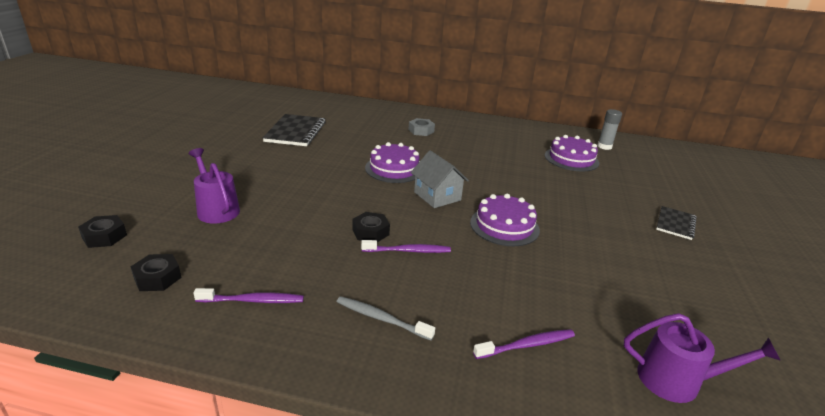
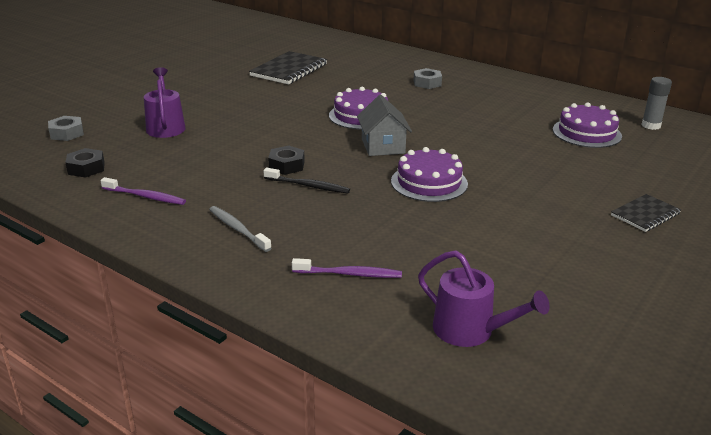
camera: 25 degrees right, 0 degrees up
black nut [78,215,127,248] -> grey nut [48,116,84,141]
purple toothbrush [361,240,451,253] -> black toothbrush [263,168,350,193]

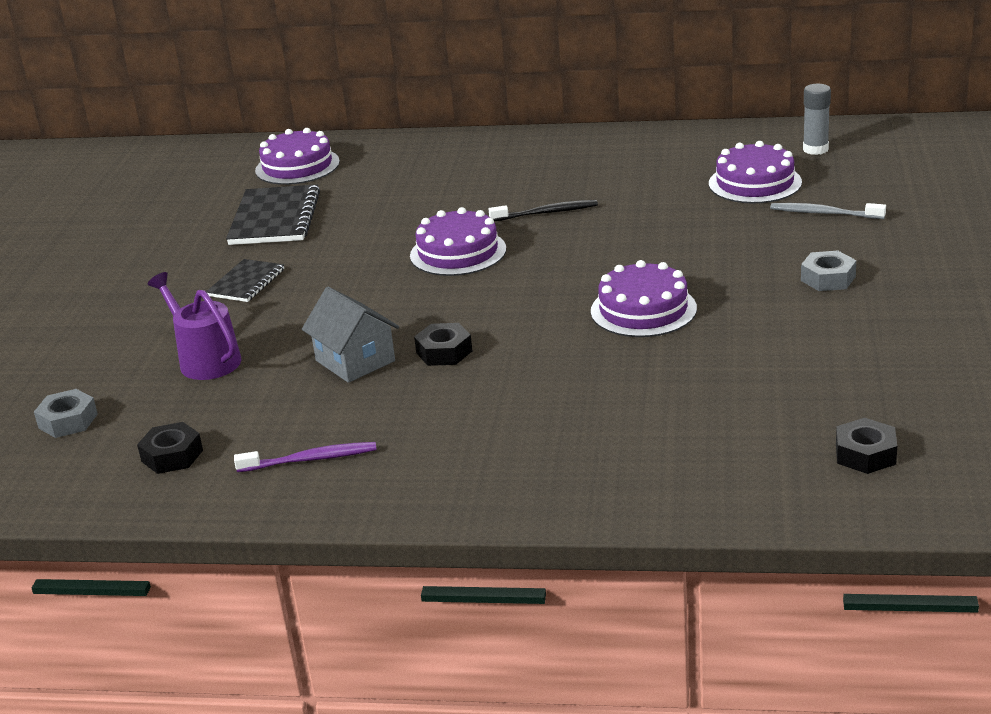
camera: 25 degrees left, 0 degrees up
grey toothbrush [209,206,272,252] -> grey toothbrush moved to [770,203,886,219]
black toothbrush [263,168,350,193] -> black toothbrush moved to [489,200,598,221]
purple toothbrush [292,258,402,278] -> none
grey house [357,95,412,156] -> grey house moved to [302,287,399,383]
grey nut [413,68,442,89] -> grey nut moved to [801,251,856,291]
purple watering can [418,251,550,347] -> black nut [836,418,897,474]
black notebook [611,194,681,232] -> black notebook moved to [206,259,284,302]
none -> purple cake [255,128,340,185]

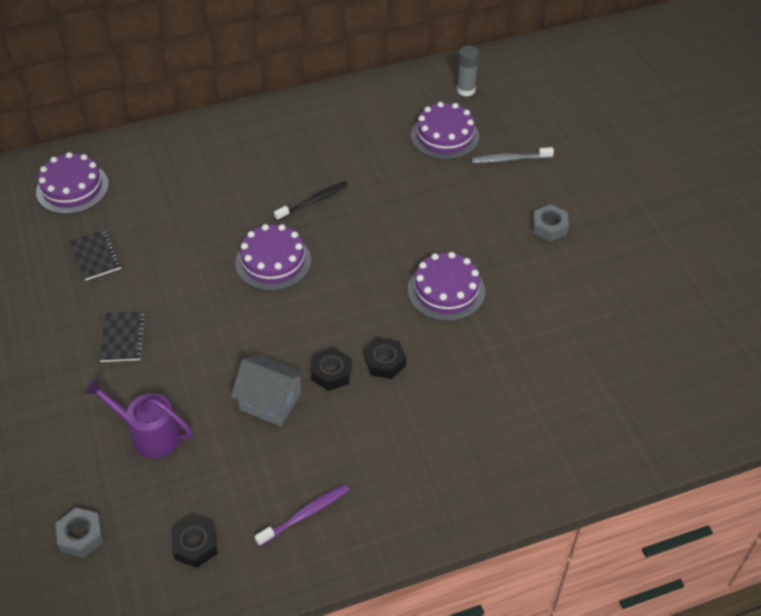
camera: 30 degrees left, 20 degrees up
black notebook [226,184,320,245] -> black notebook [70,230,121,281], size x0.59
black nut [836,418,897,474] -> black nut moved to [364,338,406,379]

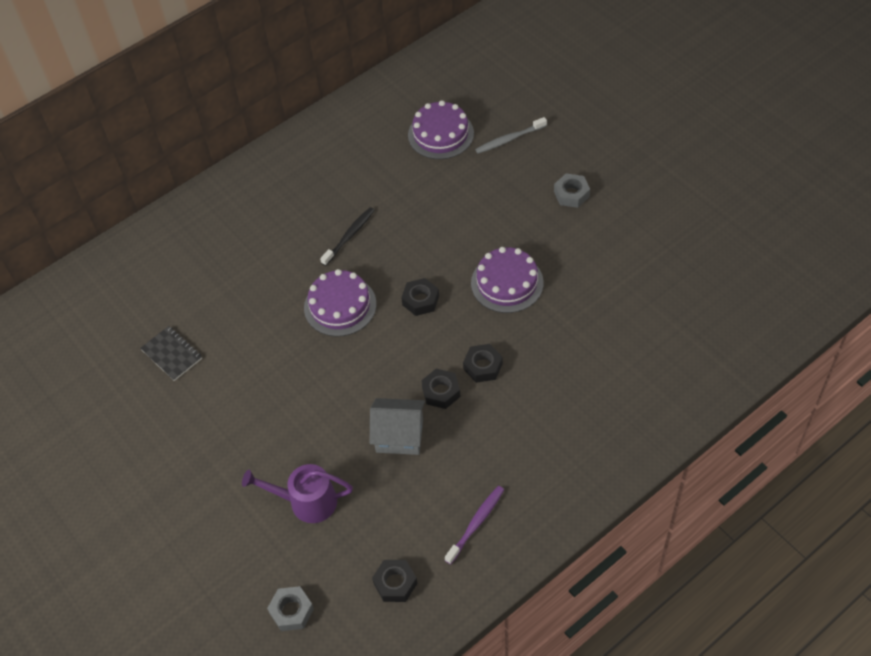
camera: 15 degrees left, 5 degrees up
purple cake [36,152,109,214] -> none
black notebook [99,311,146,362] -> none
grey glue stick [457,45,479,96] -> none
none -> black nut [401,278,439,316]

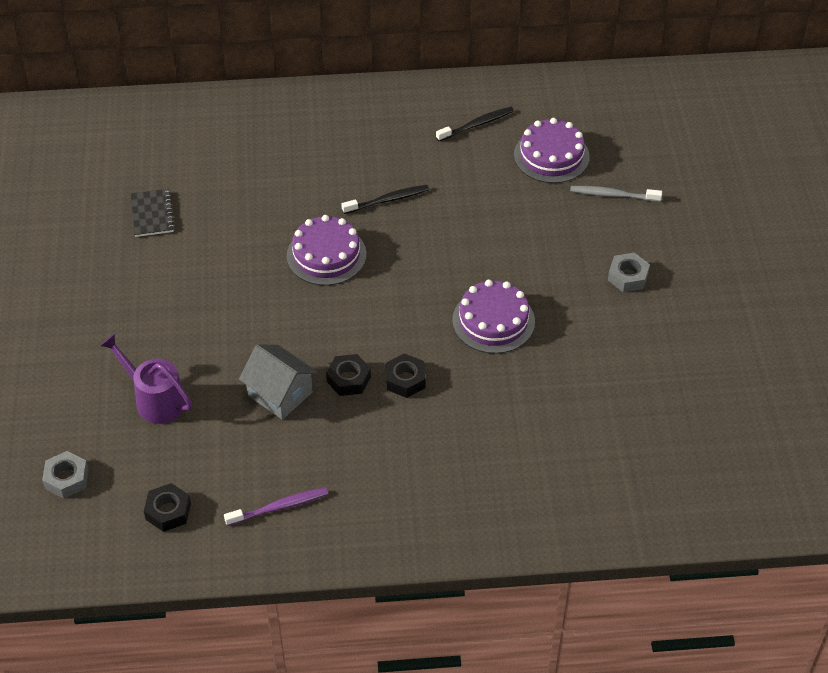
camera: 30 degrees right, 5 degrees down
black nut [401,278,439,316] -> none
none -> black toothbrush [436,106,514,141]

